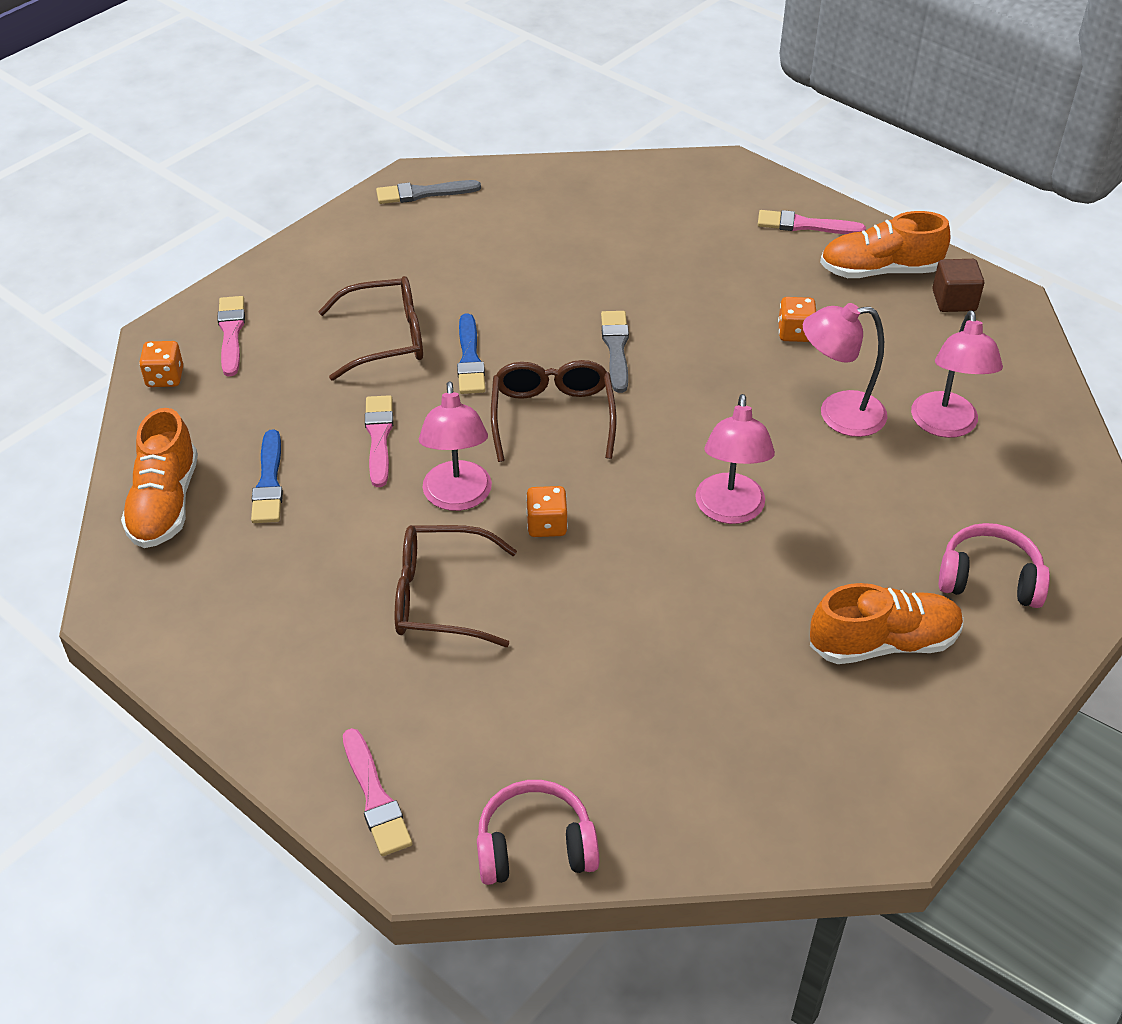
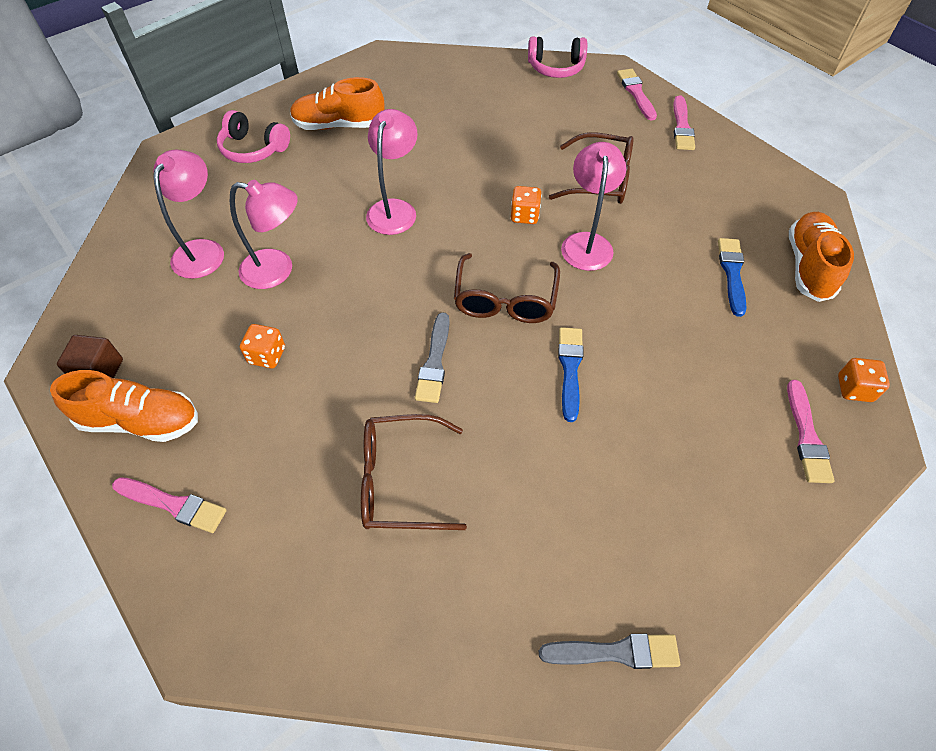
camera: 170 degrees left, 10 degrees up
brown glasses [318,276,423,381] -> brown glasses moved to [361,414,467,530]
pink brush [365,395,393,487] -> pink brush moved to [674,95,695,150]

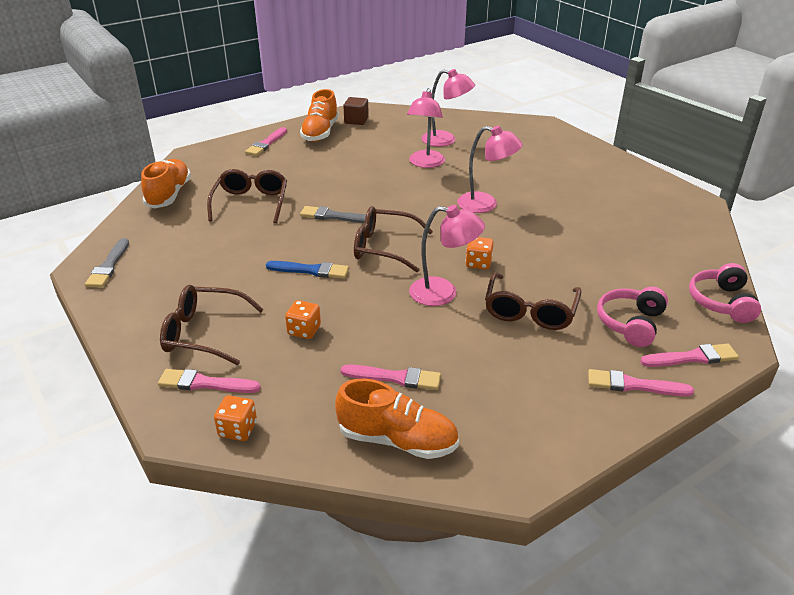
camera: 95 degrees right, 20 degrees down
pink headphones [217,110,290,163] -> pink headphones moved to [597,287,668,347]
orange dice [240,324,285,368] -> orange dice moved to [285,300,321,339]
orange shoe [290,77,385,130] -> orange shoe moved to [141,159,191,209]
blue brush [718,238,747,317] -> pink brush [341,364,441,390]
none -> brown glasses [160,285,264,365]

